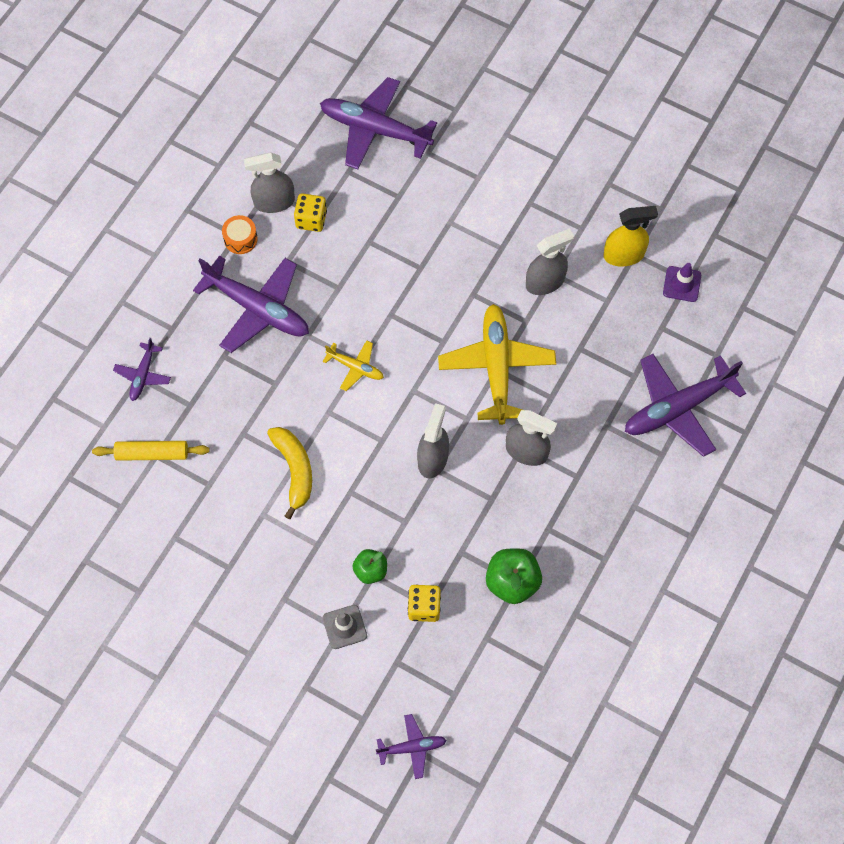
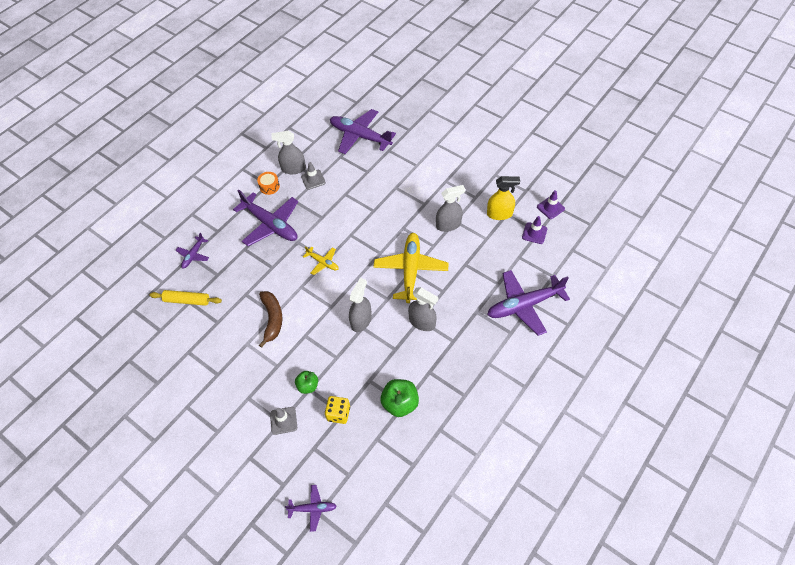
camera: 10 degrees right, 10 degrees down
yellow banana [267,427,312,519] -> brown banana [259,291,282,348]
yellow dice [294,193,327,232] -> grey traffic cone [301,162,326,190]
none -> purple traffic cone [537,190,565,219]

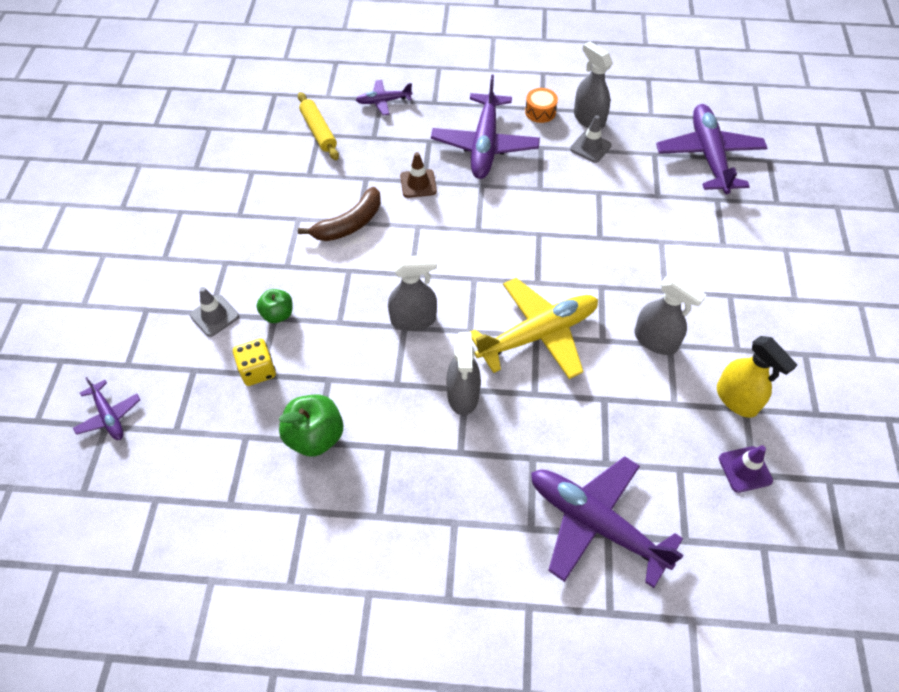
camera: 55 degrees right, 0 degrees up
yellow plane [303,246,339,275] -> none
purple traffic cone [537,190,565,219] -> none
none -> brown traffic cone [400,152,437,198]

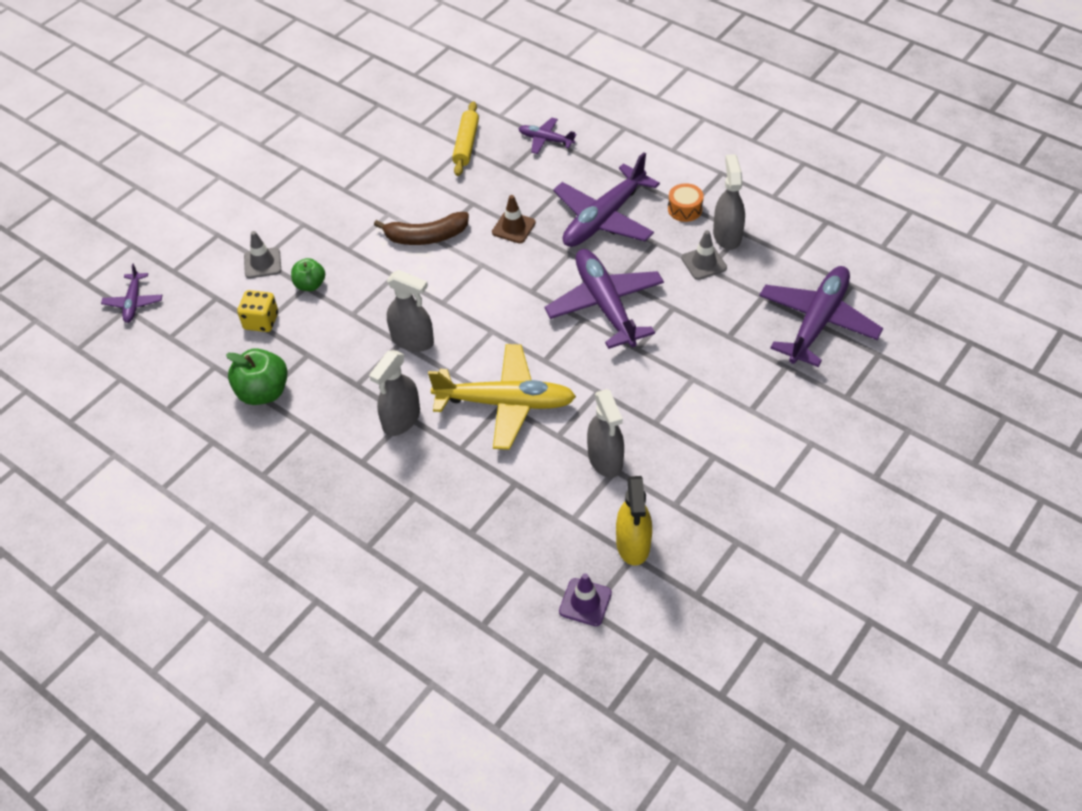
camera: 35 degrees right, 5 degrees down
purple plane [531,456,683,588] -> purple plane moved to [544,249,664,349]

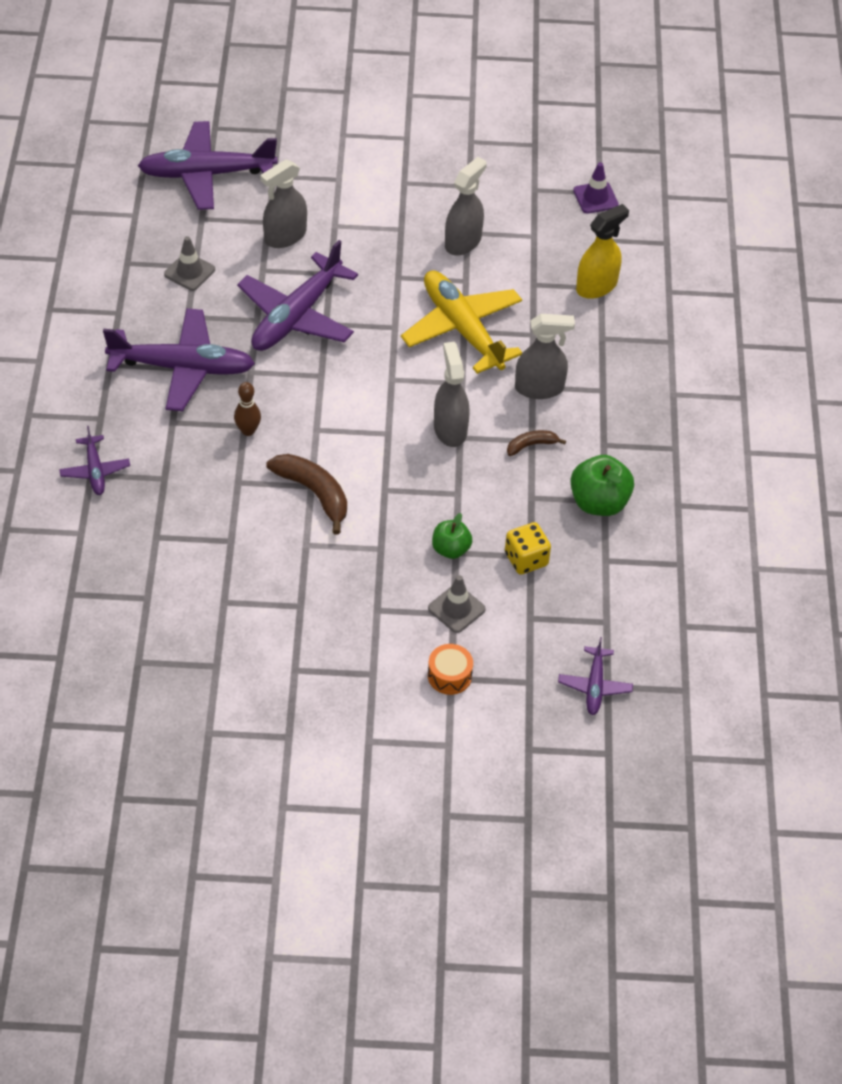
camera: 130 degrees left, 0 degrees up
purple plane [101,263,162,323] -> purple plane turned 135 degrees clockwise [558,637,633,715]
yellow rolling pin [452,101,479,176] -> none
brown traffic cone [492,195,536,243] -> brown bowling pin [234,382,261,436]
yellow spray bottle [616,476,652,566] -> yellow spray bottle moved to [576,204,629,299]
orange drum [668,183,704,222] -> orange drum moved to [428,644,473,695]
grey spray bottle [713,154,745,250] -> grey spray bottle moved to [260,159,307,248]
none -> brown banana [507,430,566,456]

